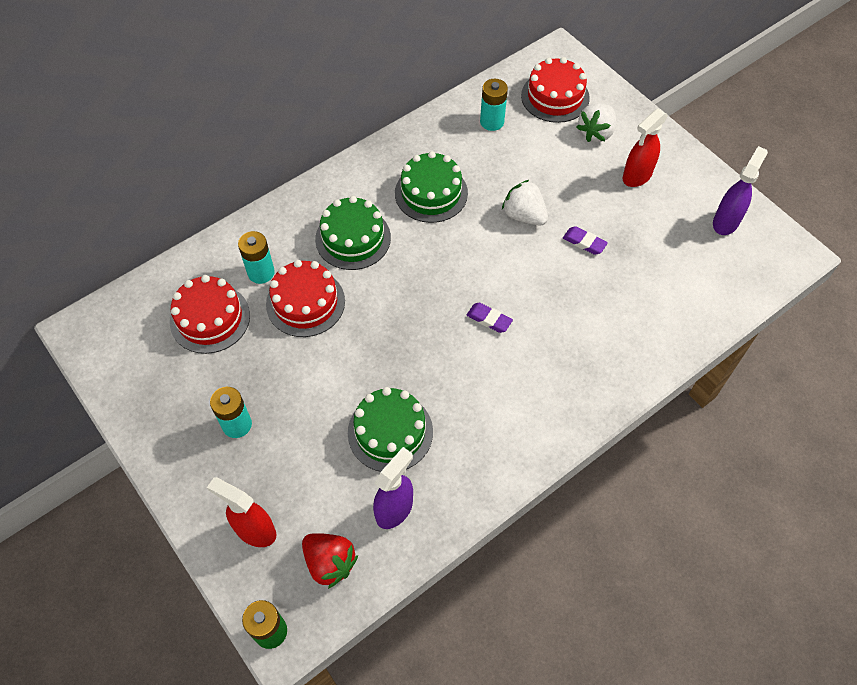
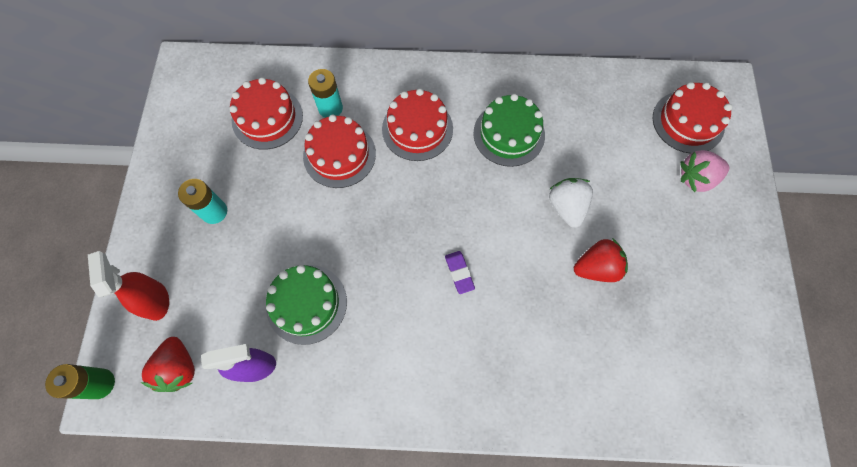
camera: 40 degrees right, 10 degrees up
green cake [315,196,391,270] -> red cake [382,88,453,161]
turquoise battery [480,79,508,131] -> none
purple eraser [563,226,608,255] -> red strawberry [574,238,628,282]
white strawberry [577,103,616,142] -> pink strawberry [680,150,730,192]
red spray bottle [622,108,668,187] -> none
purple spray bottle [713,146,768,235] -> none

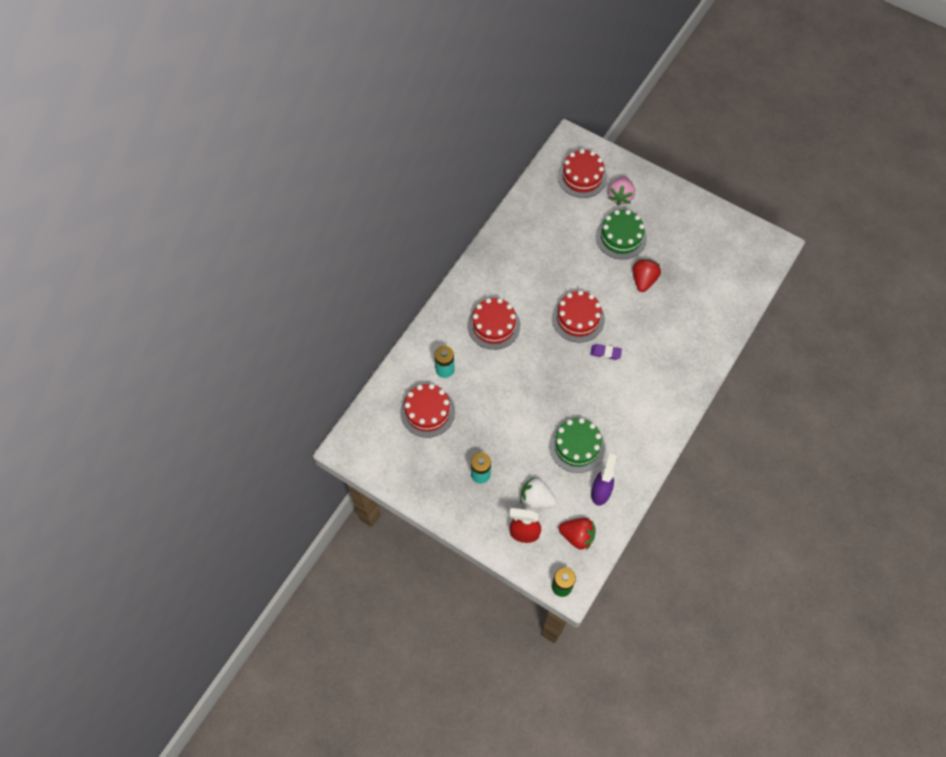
camera: 60 degrees left, 5 degrees down
red cake [303,115,376,188] -> red cake moved to [552,290,605,343]
green cake [473,94,545,167] -> green cake moved to [596,210,647,259]
white strawberry [549,178,593,228] -> white strawberry moved to [520,477,557,509]

